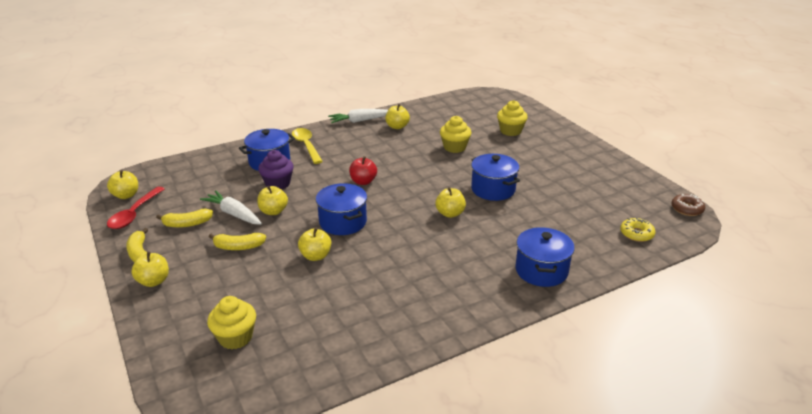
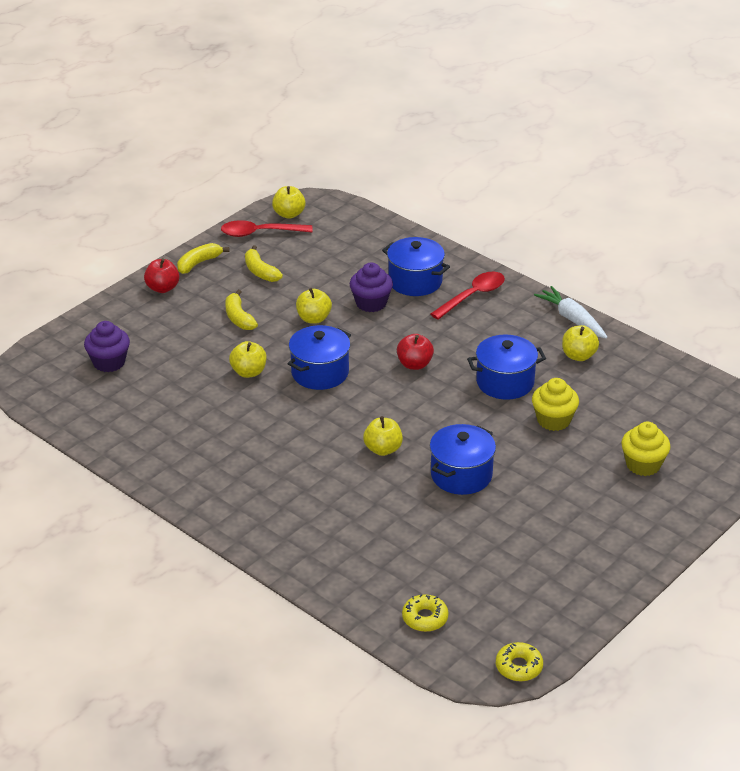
camera: 70 degrees right, 5 degrees up
yellow apple [131,252,169,287] -> red apple [144,258,179,293]
white carrot [200,190,262,224] -> none
yellow cupcake [207,296,256,350] -> purple cupcake [84,321,130,372]
yellow spoon [292,128,323,164] -> red spoon [430,272,505,320]
blue pot [515,227,575,287] -> blue pot moved to [467,335,546,400]
brown donut [671,194,705,216] -> yellow donut [496,642,543,681]

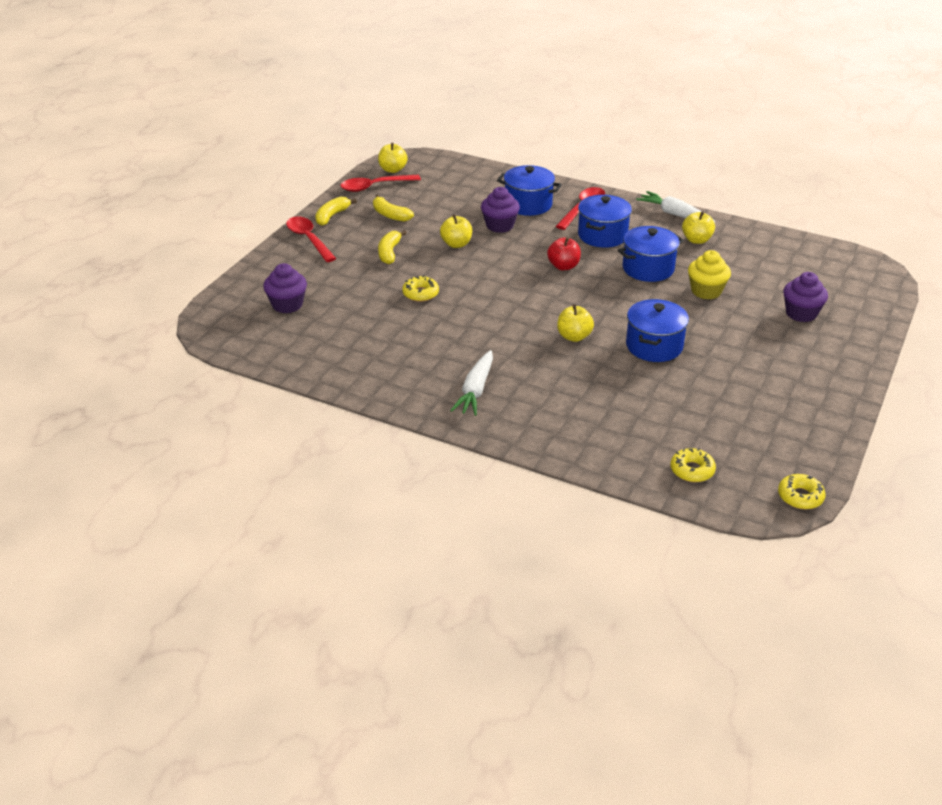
camera: 15 degrees left, 0 degrees up
red apple [144,258,179,293] -> red spoon [286,216,336,262]
yellow banana [225,290,258,330] -> yellow banana turned 45 degrees clockwise [378,230,407,264]
yellow apple [229,341,266,378] -> yellow donut [402,275,439,302]
blue pot [288,325,351,390] -> blue pot moved to [578,195,632,248]
yellow cupcake [621,422,671,476] -> purple cupcake [783,272,828,322]
none -> white carrot [450,350,493,416]

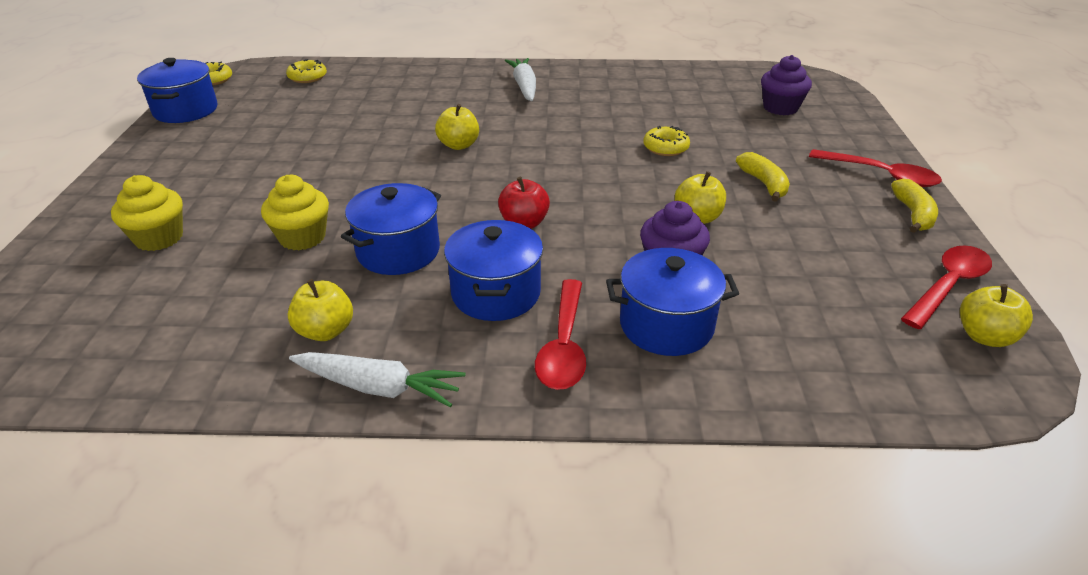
camera: 155 degrees right, 0 degrees up
yellow banana [373,194,414,222] -> none
blue pot [626,299,689,362] -> blue pot moved to [137,58,217,123]
purple cupcake [783,272,828,322] -> yellow cupcake [111,175,183,251]

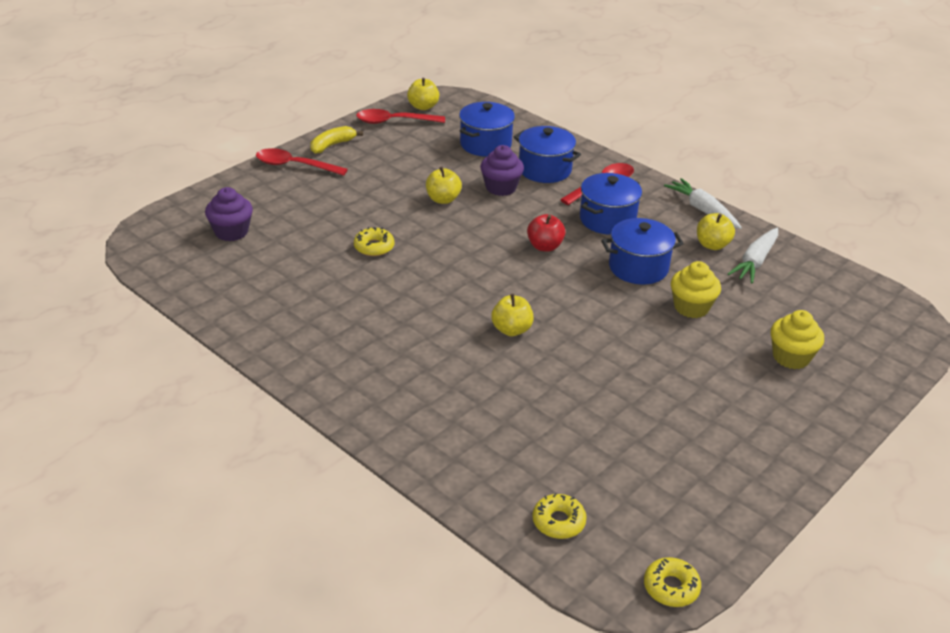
camera: 140 degrees left, 0 degrees up
blue pot [137,58,217,123] -> blue pot moved to [459,102,515,157]
white carrot [505,58,536,101] -> white carrot moved to [728,228,778,284]
yellow banana [736,152,790,202] -> none
red spoon [809,149,942,187] -> red spoon turned 60 degrees counterclockwise [256,148,348,176]

